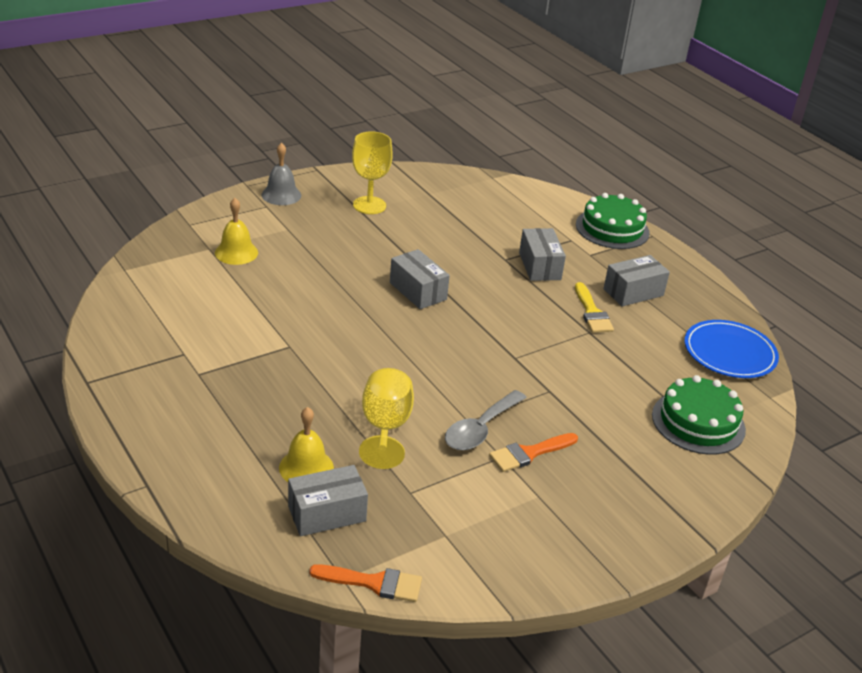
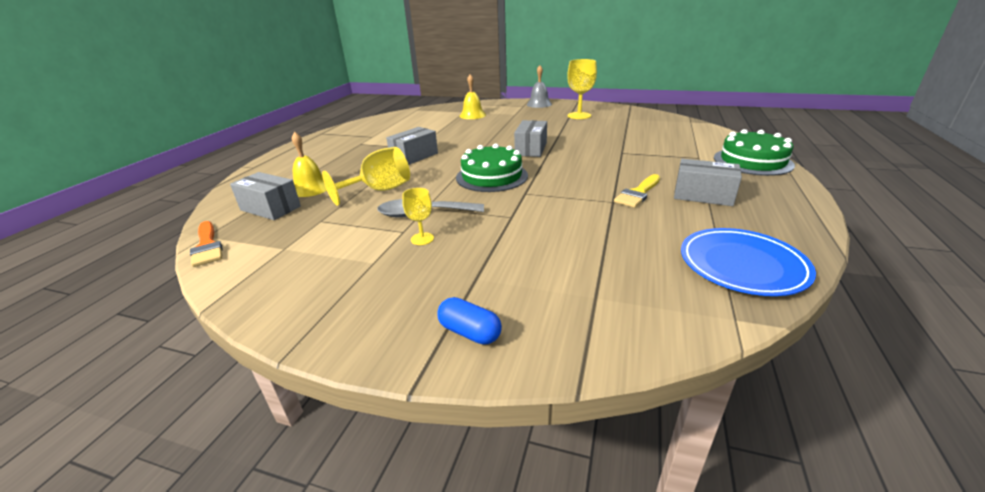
camera: 55 degrees right, 5 degrees down
orange brush [489,433,578,472] -> yellow goblet [403,188,434,245]
grey box [519,228,566,281] -> grey box moved to [386,127,438,165]
green cake [652,375,746,455] -> green cake moved to [456,144,528,192]
none -> blue capsule [437,297,502,345]

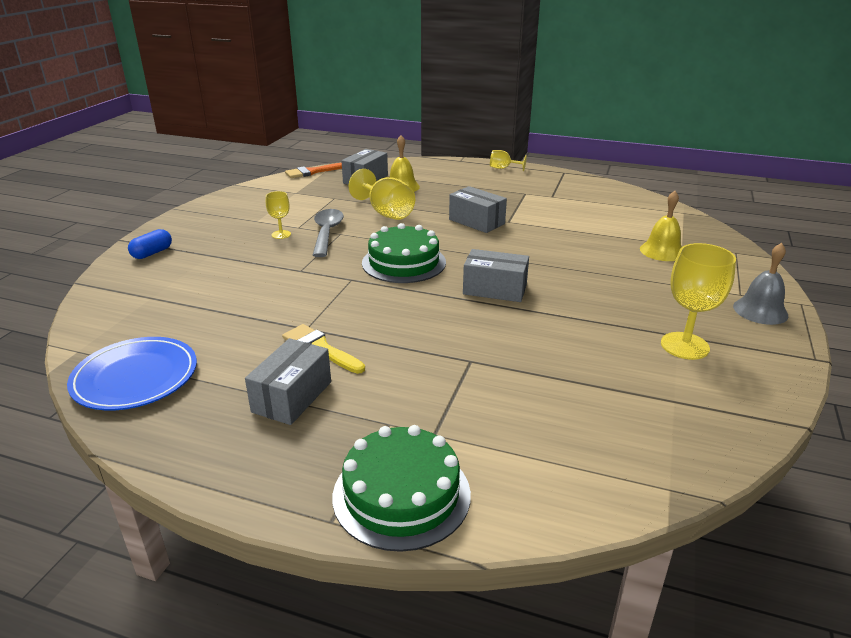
camera: 90 degrees right, 0 degrees up
none -> yellow goblet [490,150,527,171]

